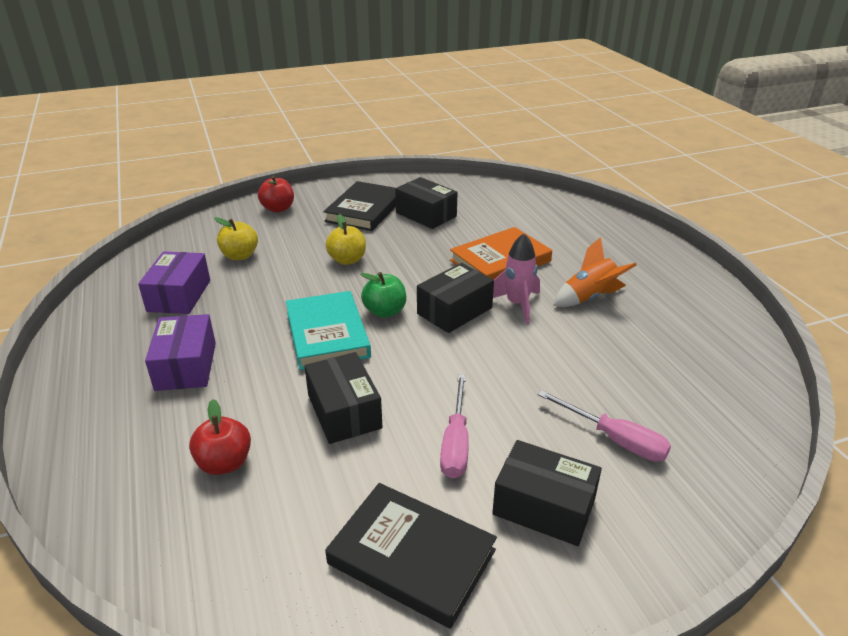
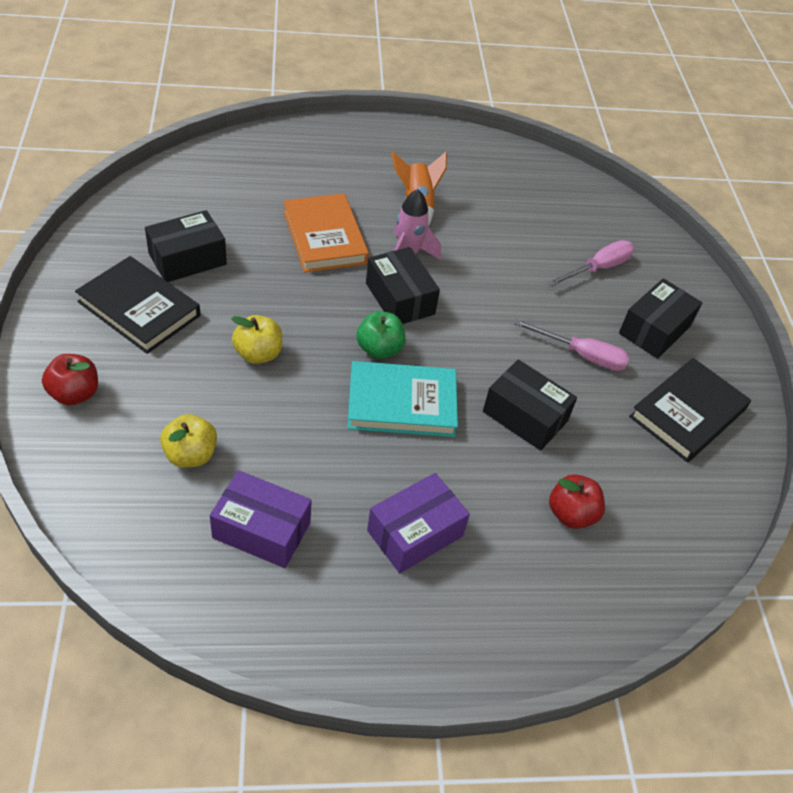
camera: 80 degrees left, 15 degrees up
purple box [145,314,216,391] -> purple box turned 45 degrees counterclockwise [367,473,470,573]
black box [304,352,383,444] -> black box turned 45 degrees clockwise [483,359,577,451]

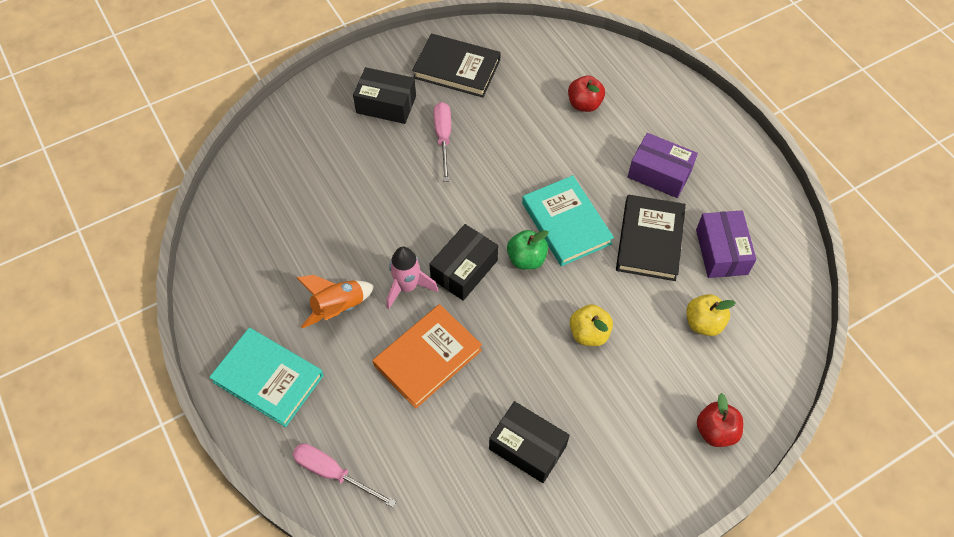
camera: 110 degrees left, 10 degrees up
black book [75,256,201,354] -> black book moved to [616,194,686,281]
black box [483,359,577,451] -> none
pink screwdriver [548,240,635,286] -> pink screwdriver moved to [292,443,396,508]
none -> turquoise book [209,328,324,427]

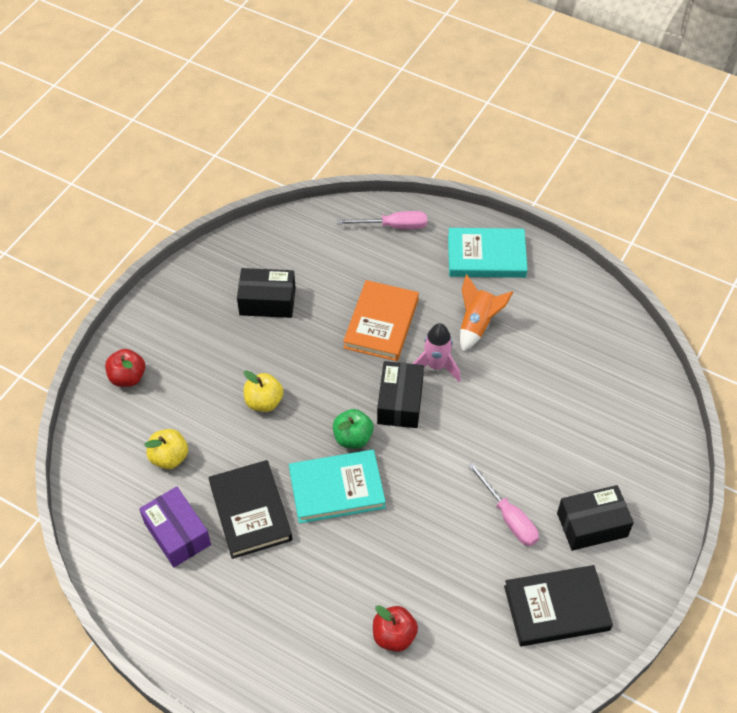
camera: 150 degrees right, 5 degrees down
turquoise book [522,175,614,266] -> turquoise book turned 45 degrees counterclockwise [289,450,386,524]
purple box [628,133,698,198] -> none

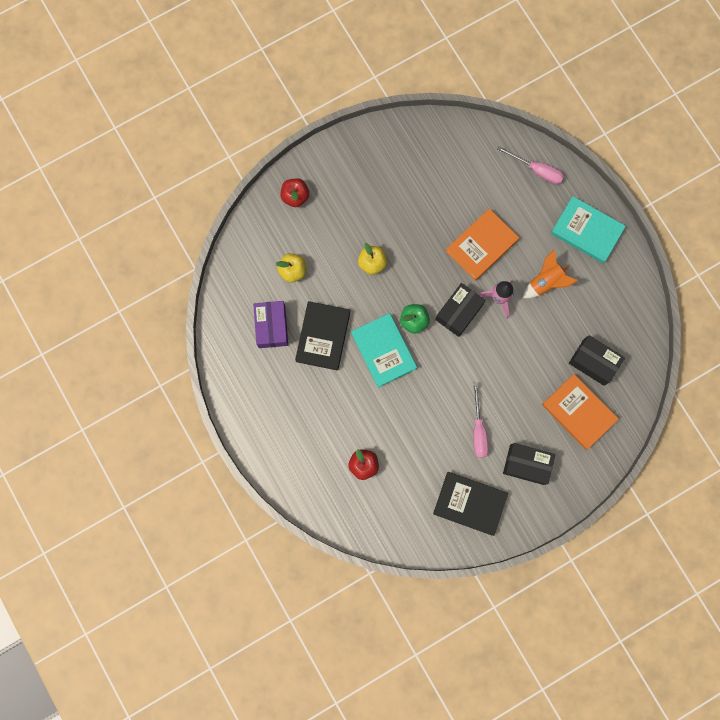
camera: 30 degrees right, 25 degrees up
black box [237,268,296,318] -> black box moved to [569,335,625,386]
turquoise book [289,450,386,524] -> turquoise book turned 45 degrees clockwise [351,313,417,388]
none -> orange book [542,374,619,450]

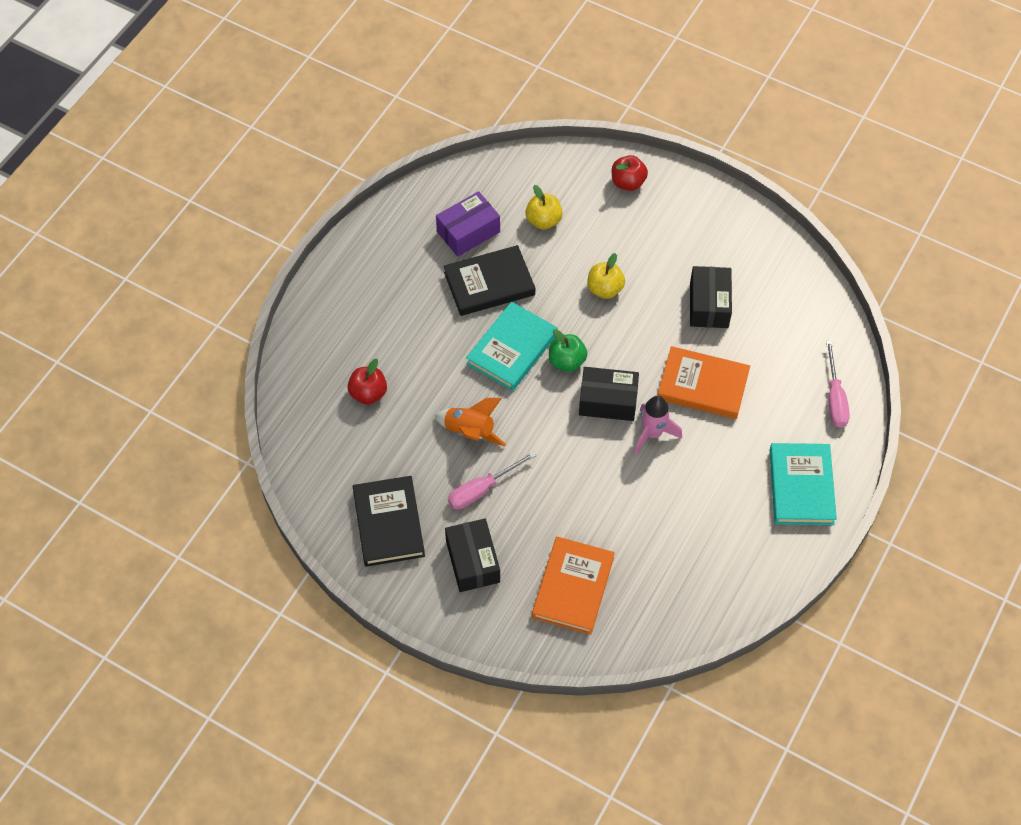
camera: 60 degrees right, 20 degrees down
orange rocket [523,249,578,299] -> orange rocket moved to [435,398,506,446]
black box [569,335,625,386] -> black box moved to [690,266,732,328]

